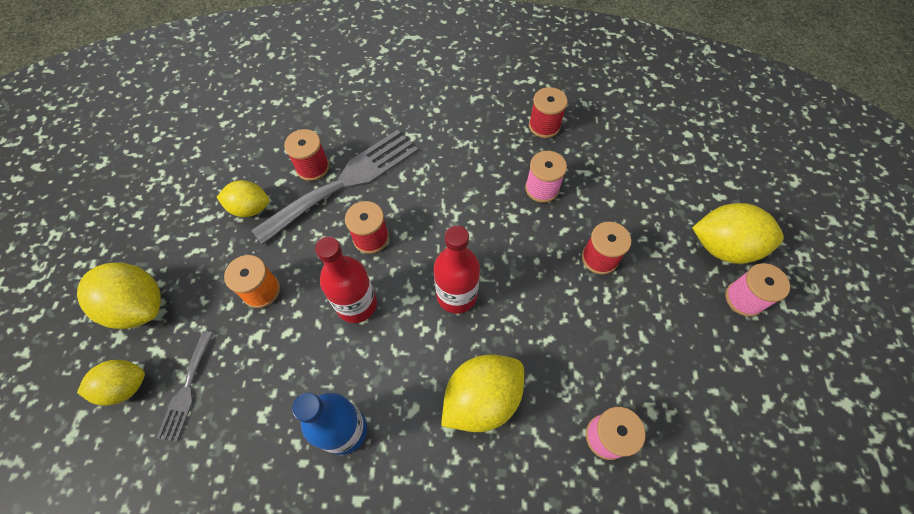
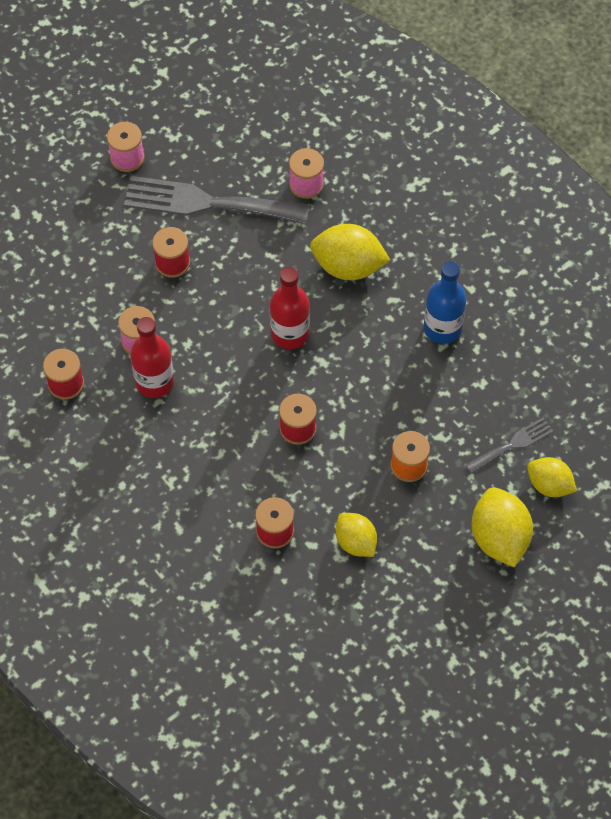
camera: 130 degrees left, 0 degrees up
grey fork [251,130,418,245] -> grey fork moved to [124,176,310,224]
red bottle [315,236,377,323] -> red bottle moved to [130,317,174,398]
yellow lemon [692,203,784,264] -> none

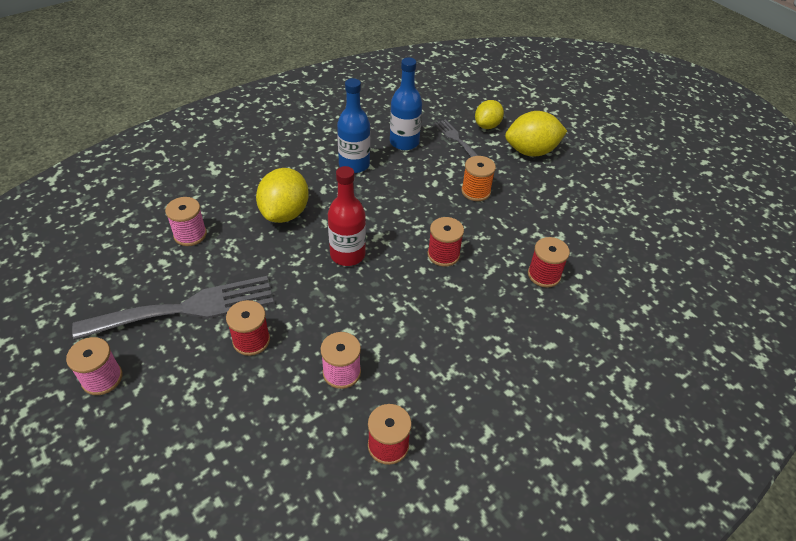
camera: 90 degrees left, 15 degrees down
grey fork [124,176,310,224] -> grey fork turned 120 degrees counterclockwise [72,276,274,340]
red bottle [130,317,174,398] -> none
yellow lemon [336,513,377,557] -> none
none -> blue bottle [390,57,422,150]

